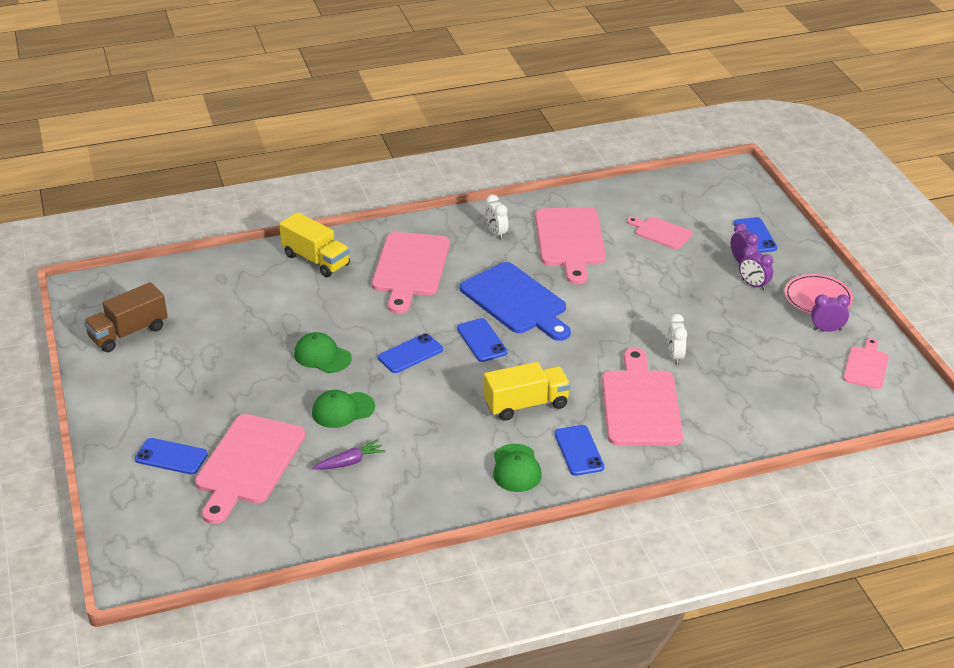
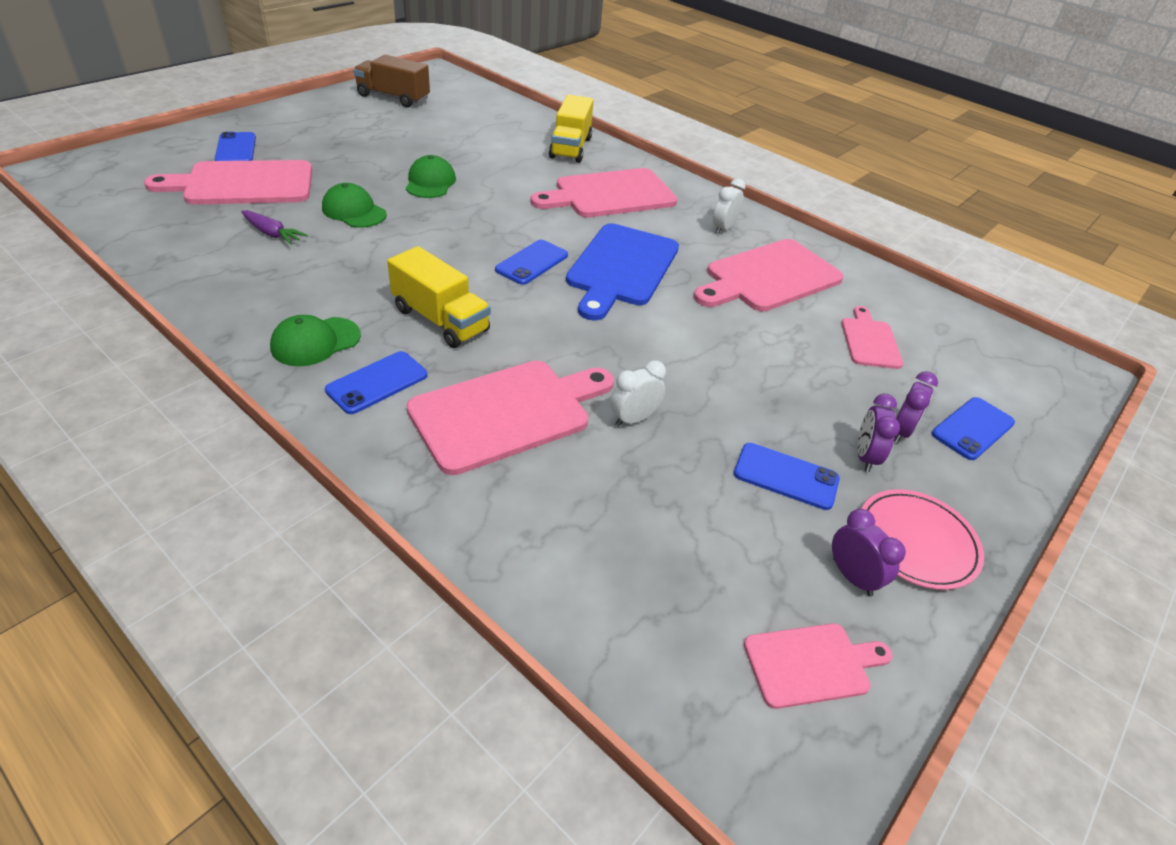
camera: 55 degrees right, 5 degrees up
blue phone [378,333,443,373] -> blue phone moved to [734,443,840,510]

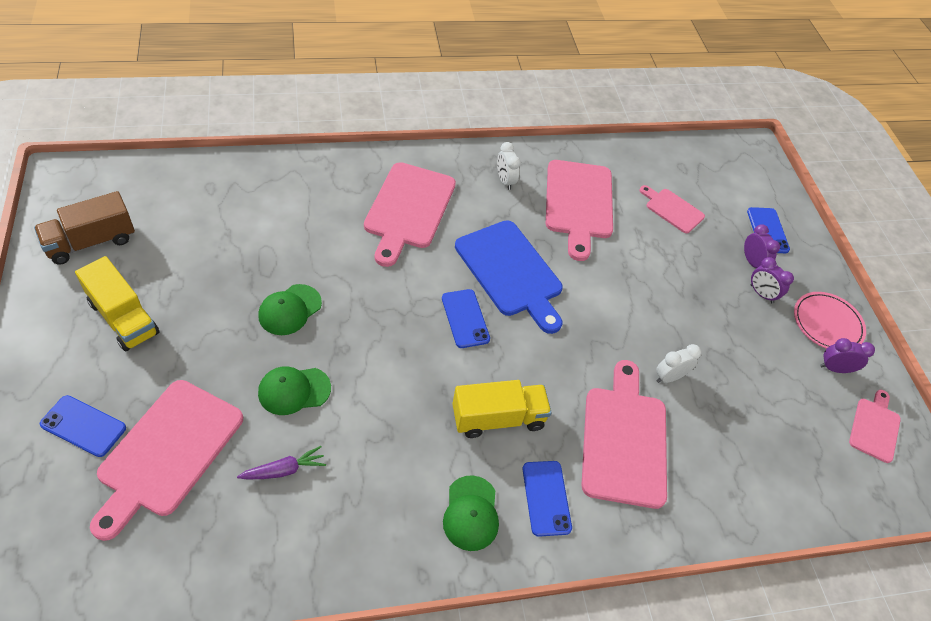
camera: 55 degrees left, 10 degrees up
green cap [406,155,456,198] -> green cap turned 90 degrees counterclockwise [258,284,322,335]
yellow truck [549,95,594,163] -> yellow truck moved to [75,256,160,351]
white clock [610,360,666,427] -> white clock turned 60 degrees clockwise [656,344,701,383]
blue phone [734,443,840,510] -> none

